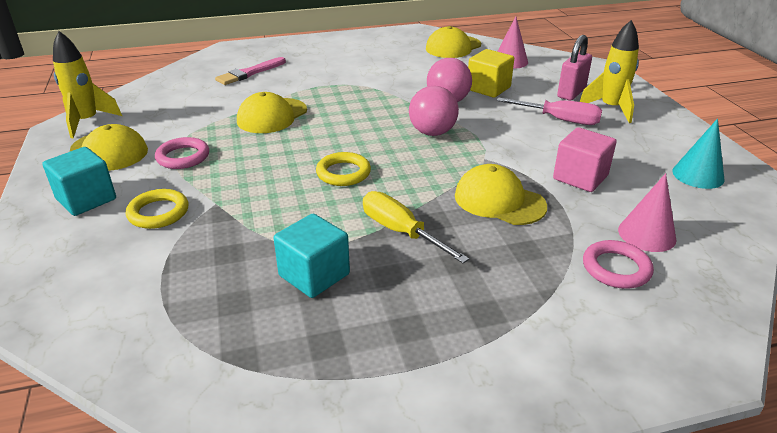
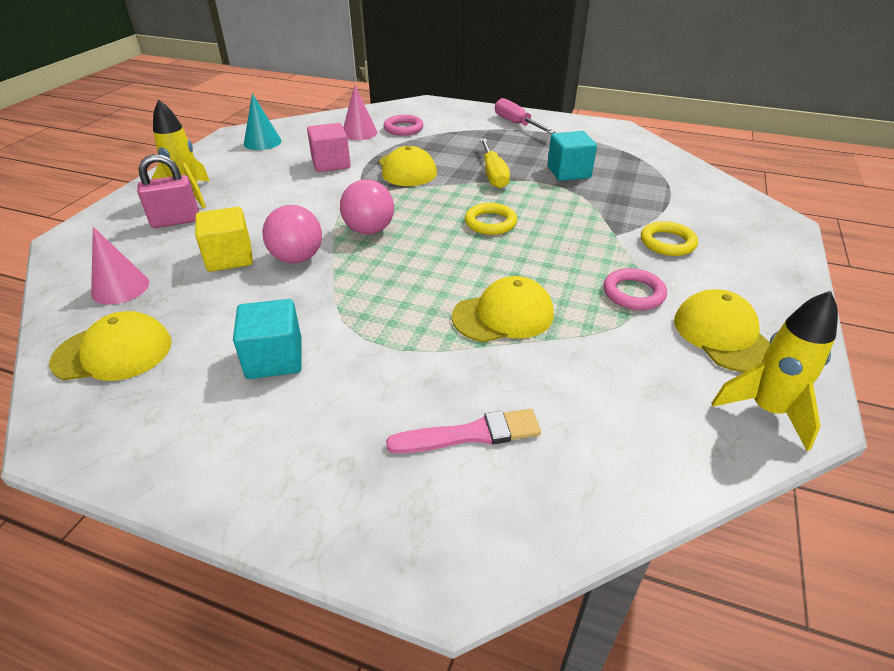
camera: 145 degrees left, 5 degrees up
turquoise cube [43,147,116,216] -> turquoise cube moved to [233,299,302,379]
pink screwdriver [497,97,602,125] -> pink screwdriver moved to [495,98,555,134]

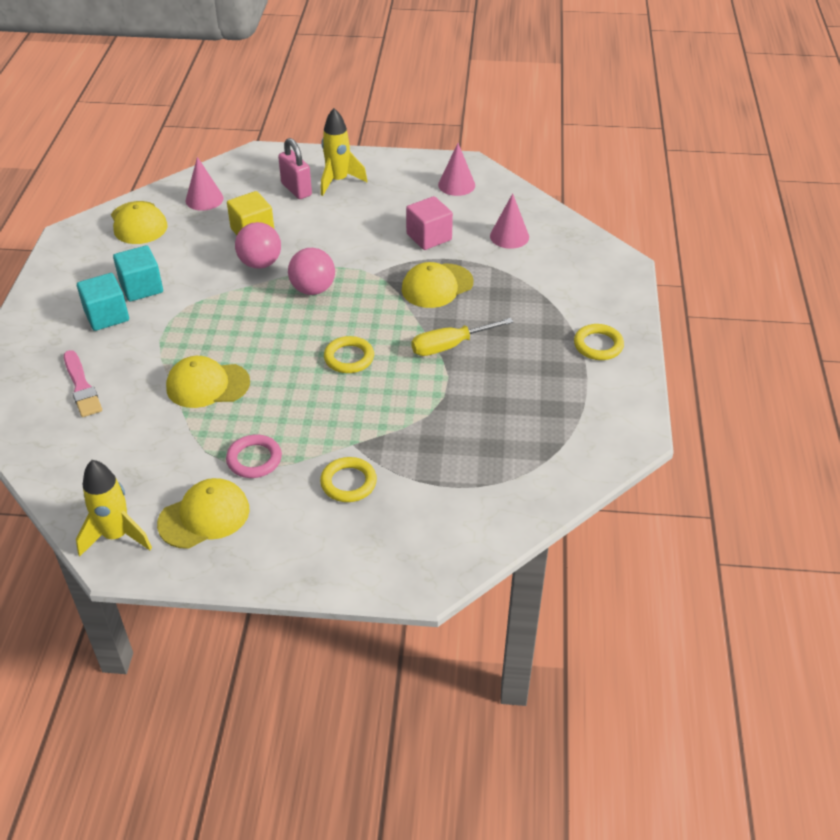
camera: 75 degrees right, 5 degrees up
turquoise cone [244,93,281,150] -> pink cone [438,143,475,196]
pink ring [383,115,424,136] -> none
yellow cap [452,276,554,342] -> yellow cap turned 120 degrees clockwise [166,356,250,408]
pink screwdriver [495,98,555,134] -> yellow ring [574,324,624,360]
turquoise cube [547,131,597,181] -> turquoise cube moved to [77,273,129,331]

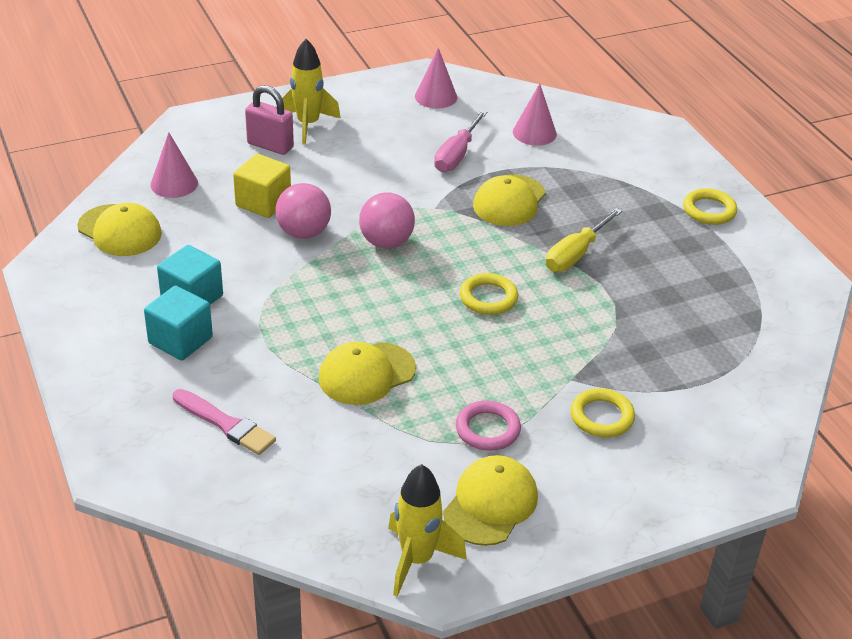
camera: 30 degrees left, 5 degrees down
pink cube [406,196,453,250] -> pink screwdriver [434,110,487,172]

